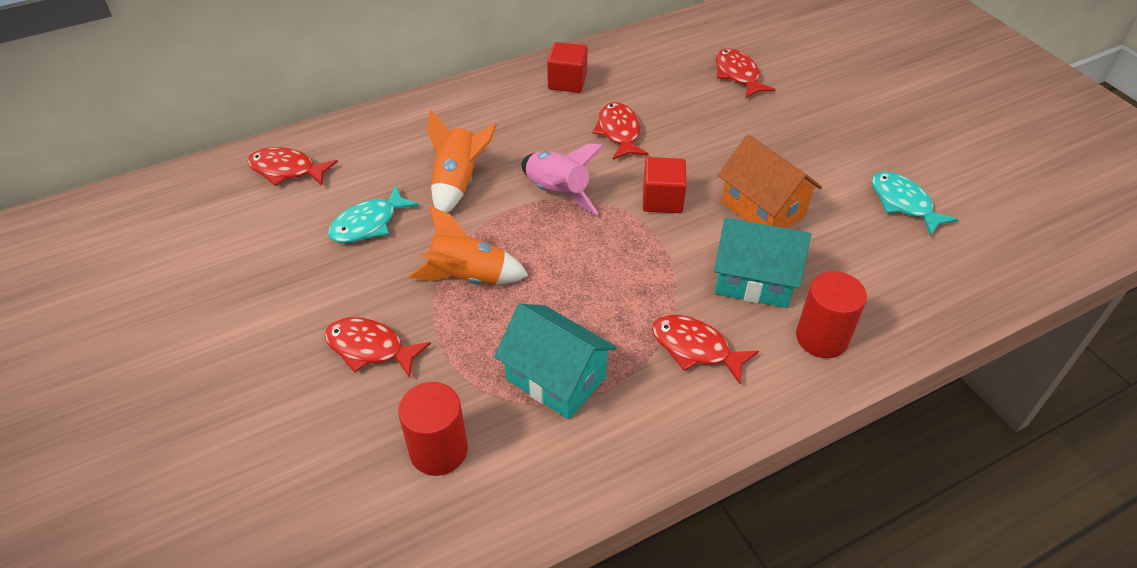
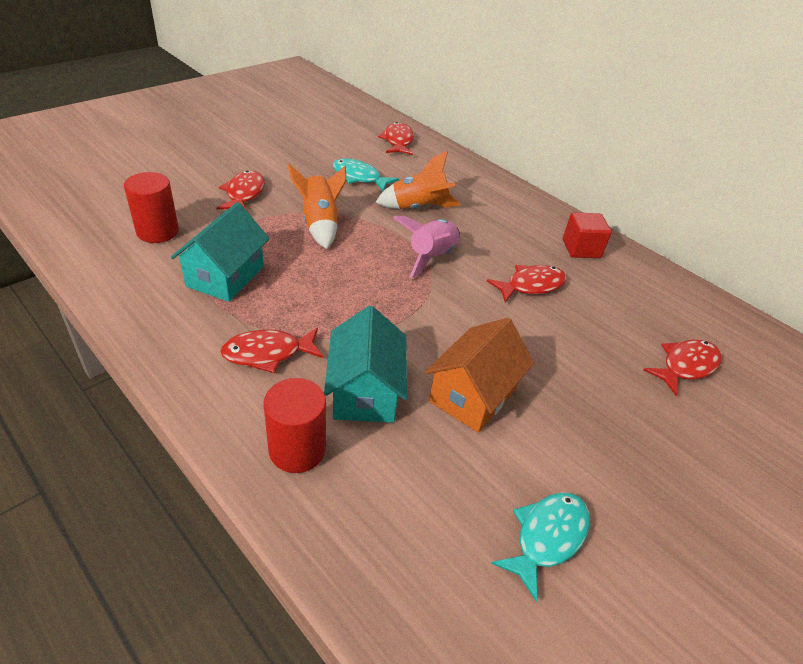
camera: 70 degrees right, 5 degrees down
red cube [643,157,687,213] -> none
red fish [652,315,759,384] -> red fish turned 120 degrees counterclockwise [220,328,324,373]

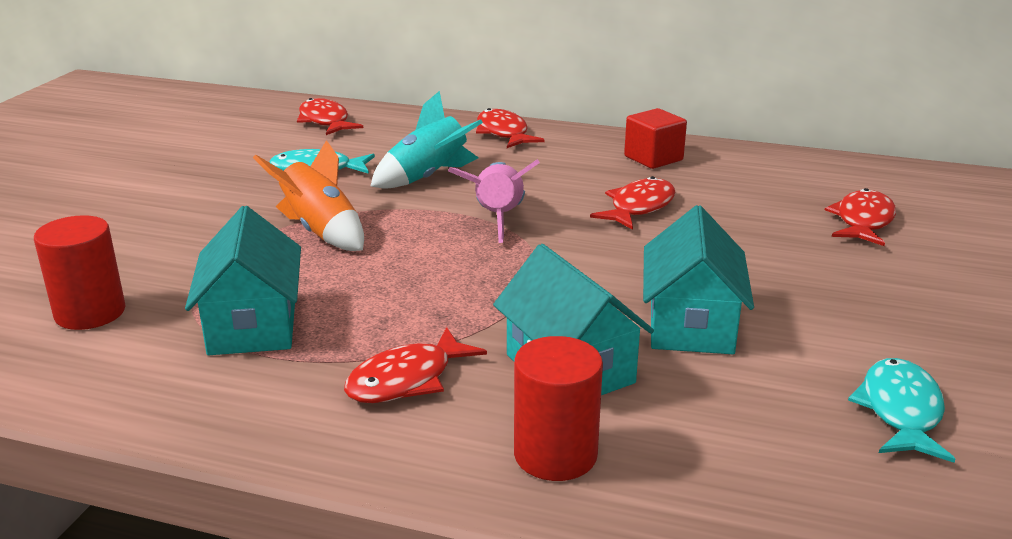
camera: 25 degrees left, 15 degrees down
red fish [216,170,265,212] -> red fish moved to [476,108,545,148]
orange rocket [376,151,461,209] -> turquoise rocket [371,91,483,189]
orange house [425,318,534,433] -> turquoise house [643,205,754,354]

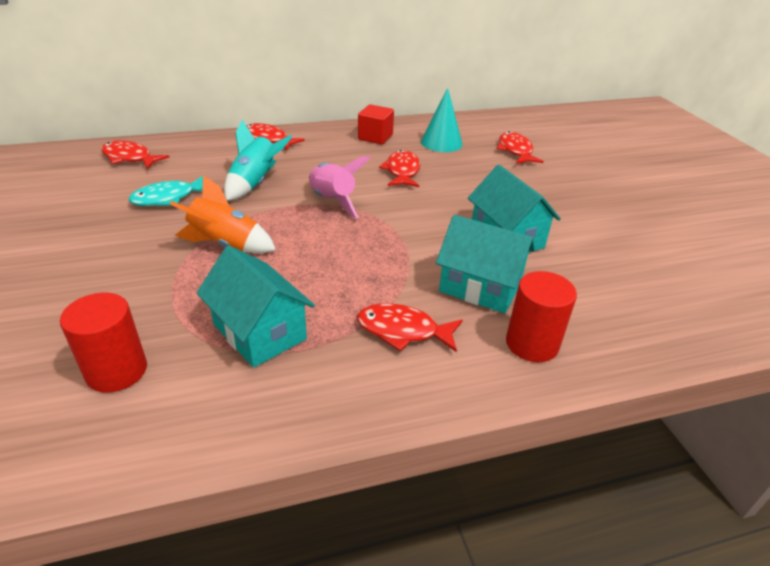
camera: 35 degrees left, 10 degrees up
red fish [344,327,487,403] -> red fish turned 90 degrees clockwise [357,303,463,352]
turquoise fish [848,358,955,463] -> none
none -> turquoise cone [421,88,463,152]

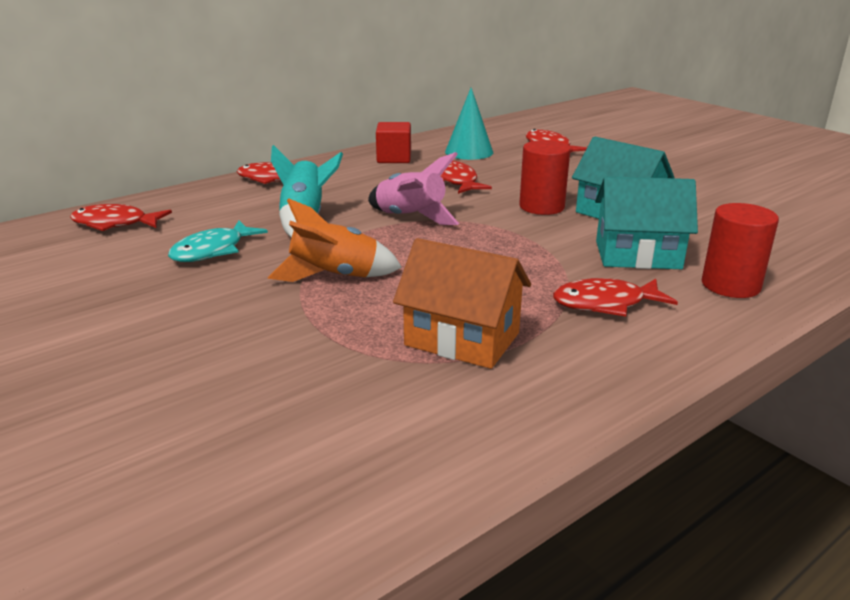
camera: 20 degrees left, 10 degrees down
red cylinder [60,293,147,393] -> red cylinder moved to [519,140,570,215]
turquoise house [197,246,315,368] -> orange house [393,238,531,369]

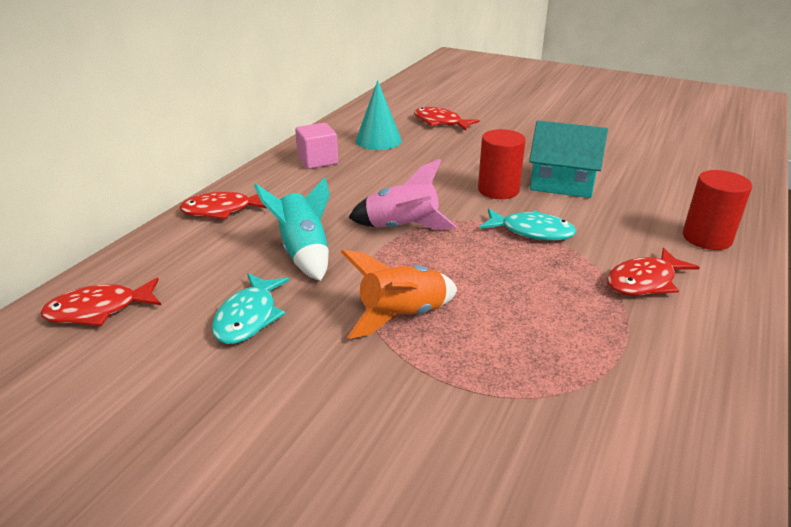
camera: 25 degrees left, 5 degrees up
red cube [376,122,411,163] -> pink cube [295,123,338,169]
orange house [393,238,531,369] -> none
red fish [441,161,492,194] -> none
turquoise house [595,177,698,269] -> none
none -> turquoise fish [479,208,576,241]

